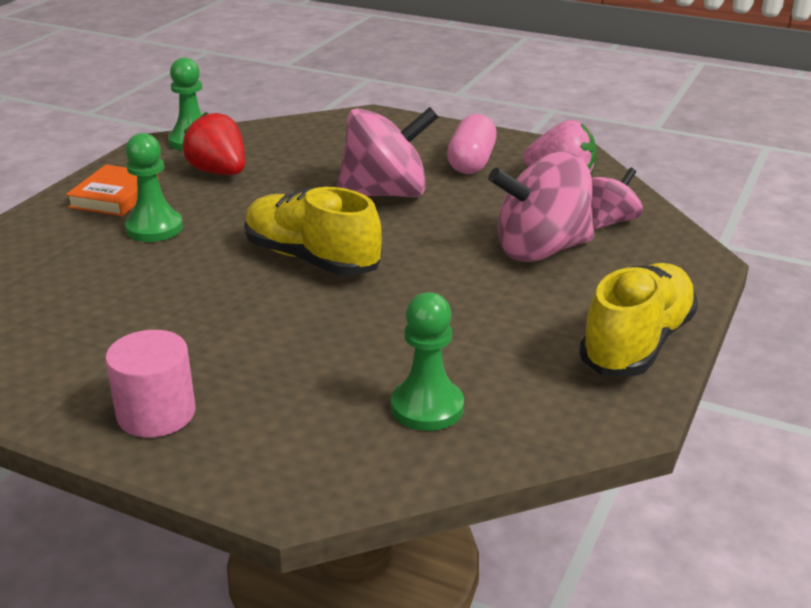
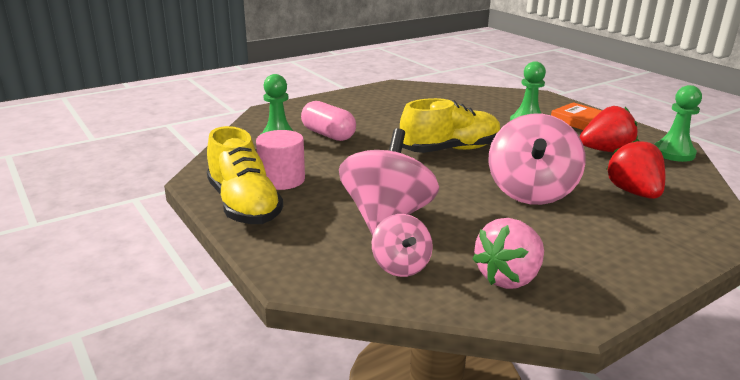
camera: 120 degrees right, 5 degrees down
pink cylinder [105,330,196,437] -> pink cylinder moved to [256,130,305,190]
pink capsule [447,114,497,174] -> pink capsule moved to [301,101,356,141]
none -> red strawberry [607,139,665,199]

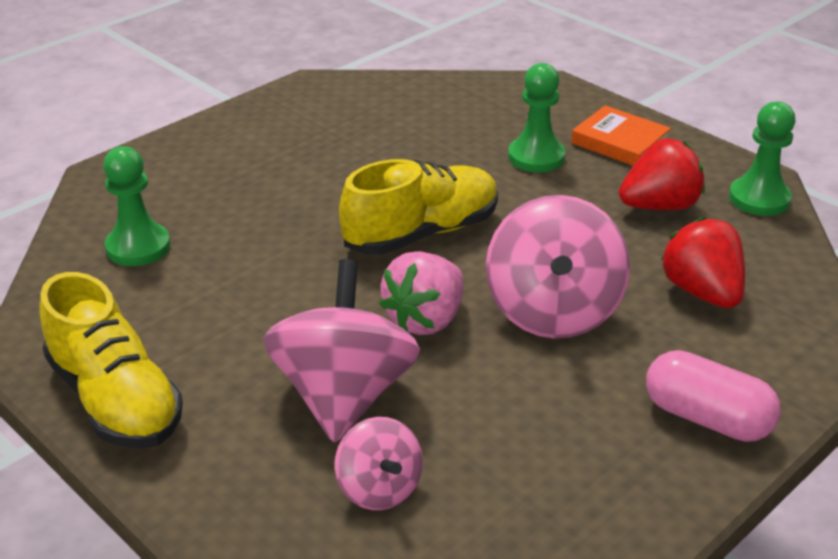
camera: 10 degrees left, 10 degrees up
pink cylinder [256,130,305,190] -> none
pink capsule [301,101,356,141] -> pink capsule moved to [646,350,781,442]
pink strawberry [472,218,544,289] -> pink strawberry moved to [379,251,464,335]

